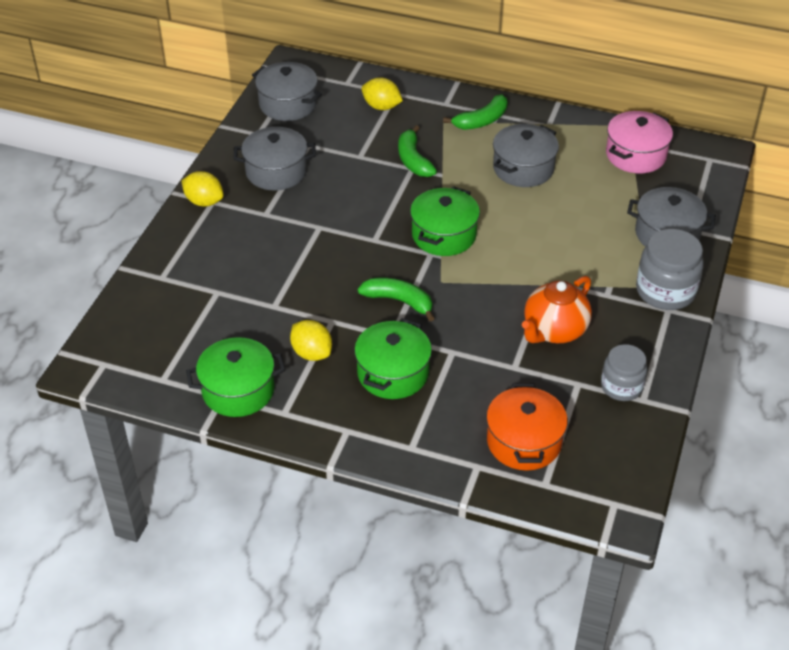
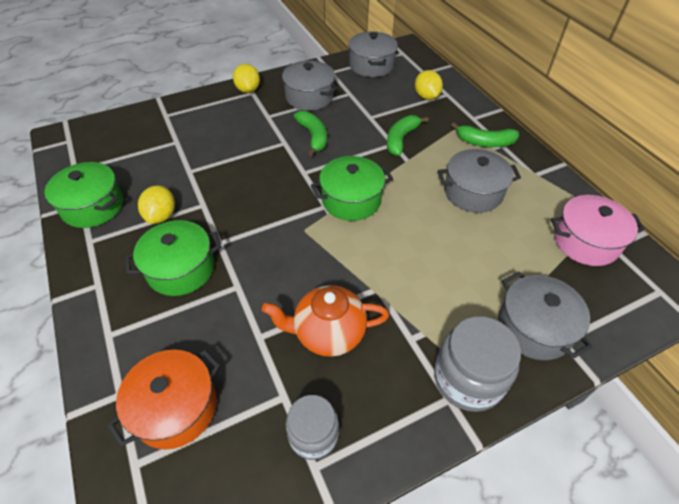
camera: 45 degrees right, 5 degrees up
green banana [358,277,435,321] -> green banana moved to [294,111,327,156]

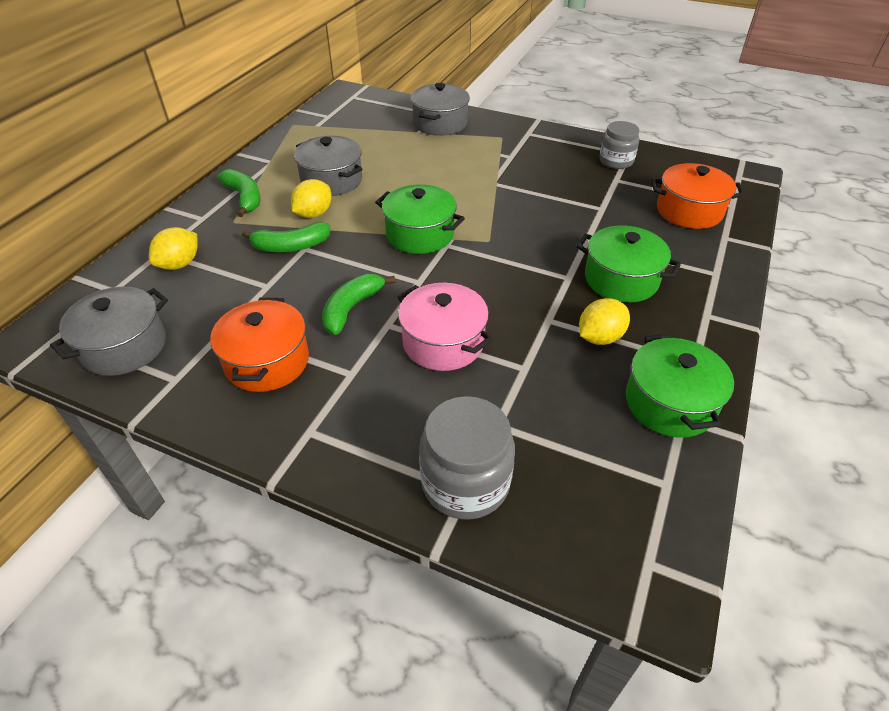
camera: 130 degrees left, 5 degrees down
yellow lemon [233,64,260,93] -> yellow lemon moved to [291,179,332,218]
orange teapot [262,285,389,357] -> none
grey pot [281,61,338,110] -> orange pot [210,298,309,392]
grey jar [434,316,521,412] -> grey jar moved to [419,396,515,520]
pink pot [551,195,645,266] -> pink pot moved to [397,283,493,371]

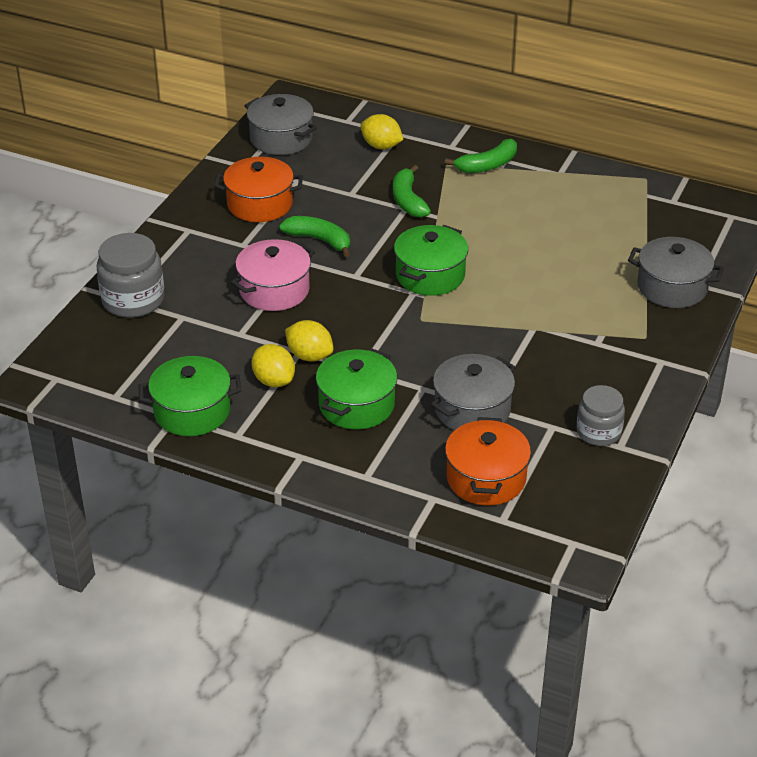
camera: 90 degrees right, 5 degrees down
yellow lemon [291,179,332,218] -> yellow lemon moved to [285,320,333,362]
grey pot [294,136,362,196] -> grey pot moved to [431,354,516,430]

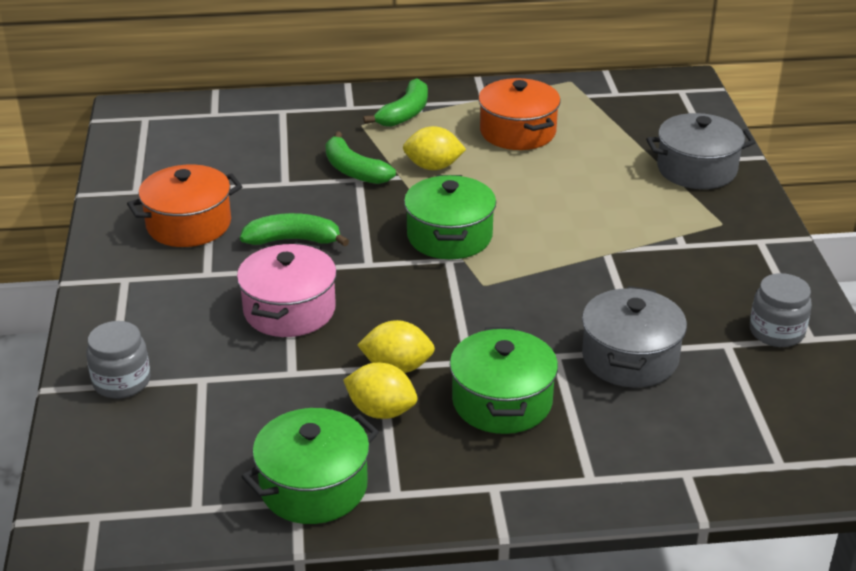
camera: 30 degrees left, 5 degrees down
grey jar [97,233,165,318] -> grey jar [86,321,150,398], size x0.66
grey pot [244,94,317,155] -> none
yellow lemon [361,114,403,149] -> yellow lemon moved to [403,126,466,170]
orange pot [445,417,531,505] -> orange pot moved to [478,78,561,150]

